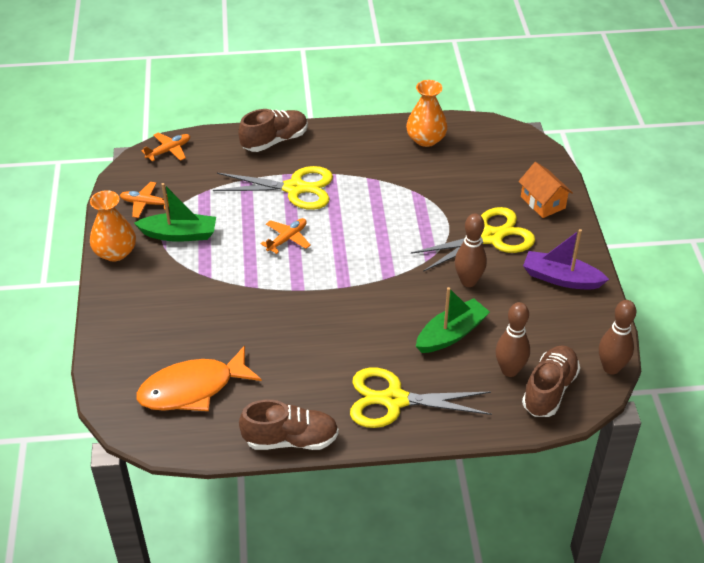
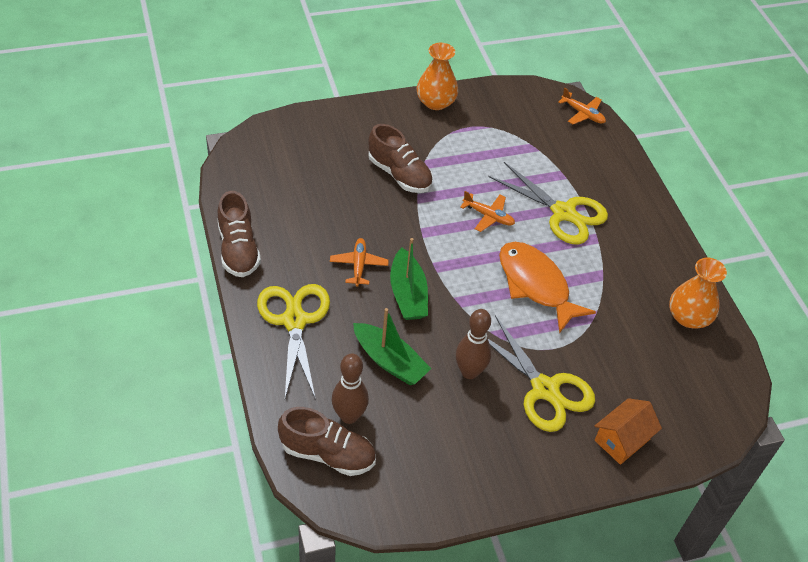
camera: 75 degrees right, 5 degrees up
orange plane [120,182,169,218] -> orange plane moved to [330,238,389,287]
green boat [134,183,216,242] -> green boat moved to [390,238,428,320]
orange fish [136,345,262,411] -> orange fish moved to [499,242,596,334]
yellow scissors [213,166,333,210] -> yellow scissors turned 45 degrees counterclockwise [488,162,608,245]
brown shoe [238,109,308,152] -> brown shoe moved to [369,124,433,193]
purple boat [523,229,609,289] -> none
brown bowling pin [599,300,636,375] -> none

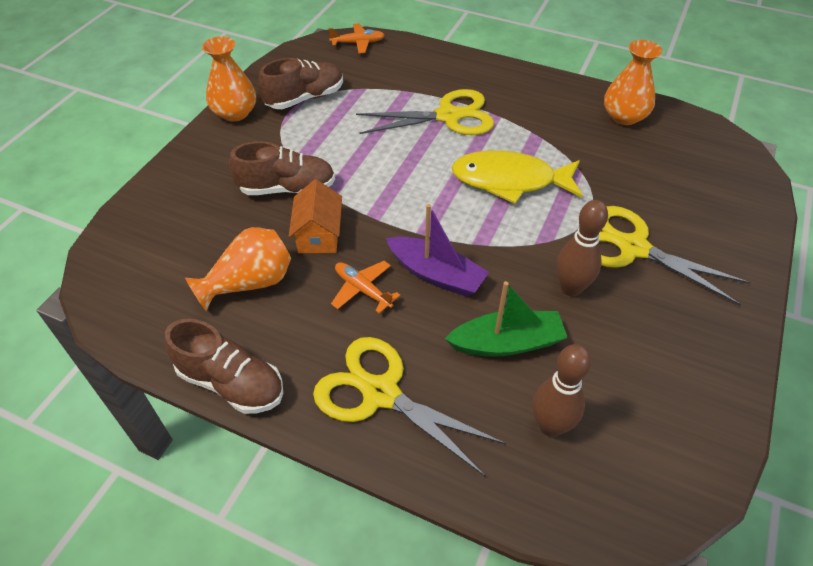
camera: 45 degrees left, 0 degrees up
brown shoe [278,407,376,476] -> brown shoe moved to [258,58,343,109]
green boat [390,238,428,320] -> purple boat [386,204,489,297]
orange plane [460,191,515,232] -> none
yellow scissors [488,315,595,432] -> yellow scissors turned 150 degrees counterclockwise [599,206,750,305]
orange fish [499,242,596,334] -> yellow fish [451,150,583,204]
orange house [595,398,662,465] -> orange house moved to [289,179,342,253]
none -> orange vase [185,227,291,311]

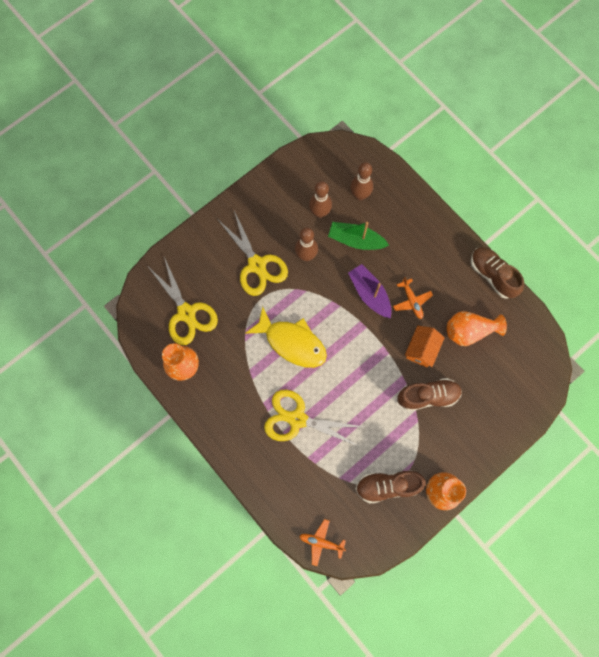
camera: 155 degrees left, 25 degrees up
brown shoe [229,141,335,195] -> brown shoe turned 150 degrees clockwise [397,378,462,411]
yellow scissors [313,337,506,476] -> yellow scissors moved to [149,257,218,345]
none -> brown bowling pin [309,181,332,218]

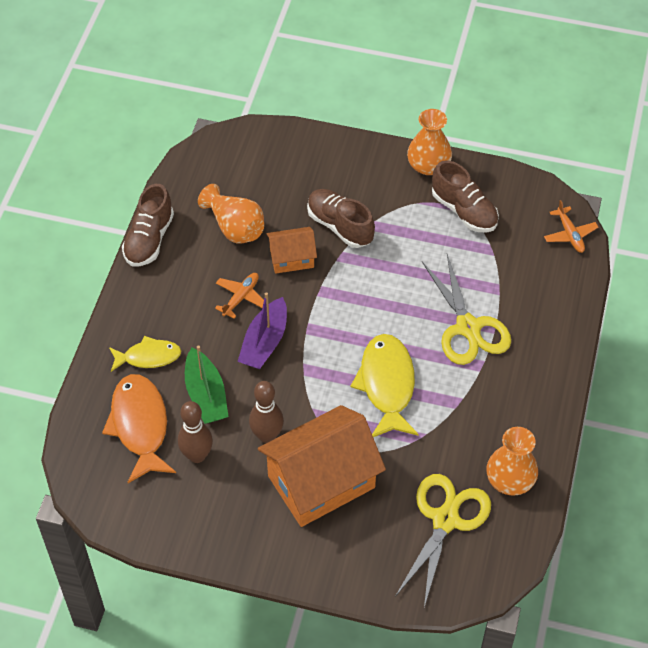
camera: 125 degrees left, 20 degrees down
yellow scissors [218,211,288,296] -> orange house [258,405,386,527]
brown bowling pin [350,162,373,200] -> orange fish [102,374,176,483]
none -> yellow fish [109,336,181,372]

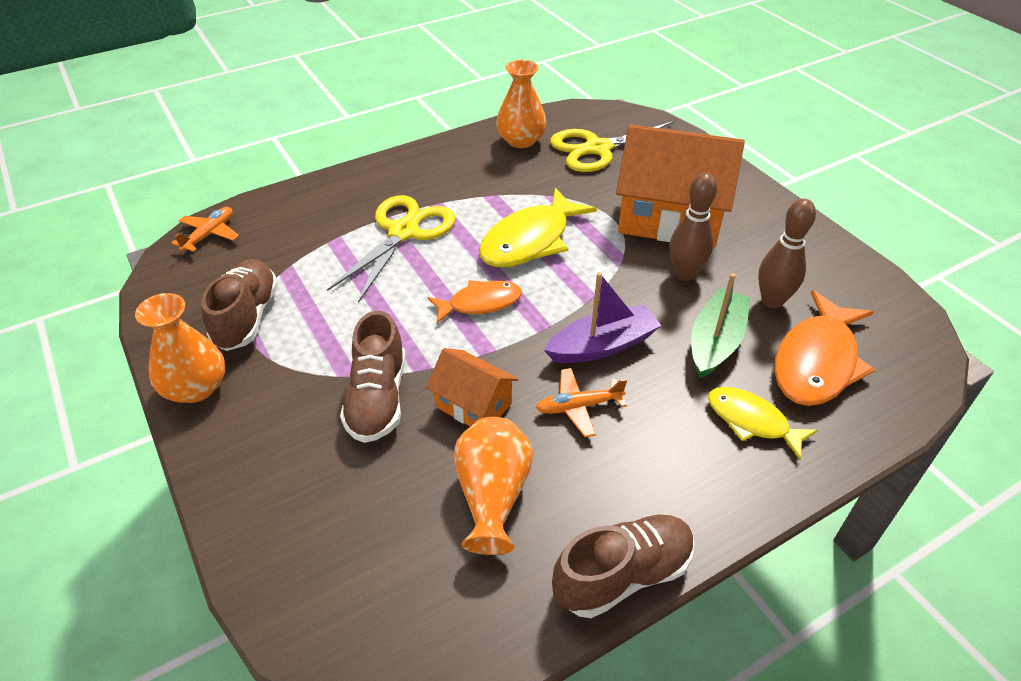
camera: 135 degrees left, 10 degrees down
none -> orange fish [427,280,522,323]

